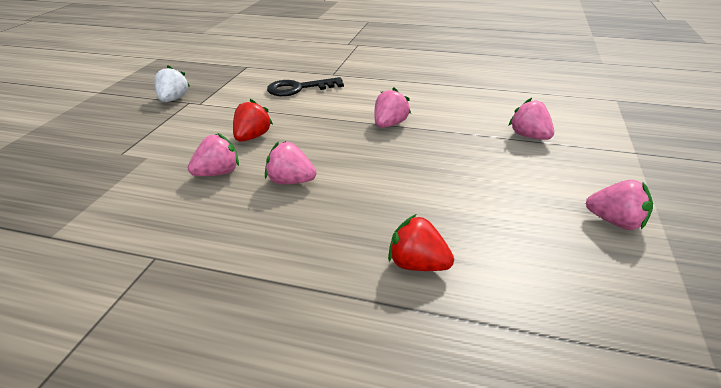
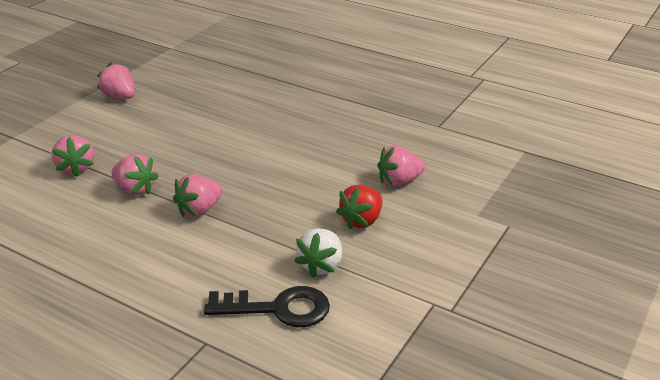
camera: 165 degrees left, 0 degrees up
white strawberry [154,66,190,102] -> white strawberry moved to [294,228,342,278]
pink strawberry [265,141,317,184] -> pink strawberry moved to [112,154,159,196]
red strawberry [388,214,454,271] -> none

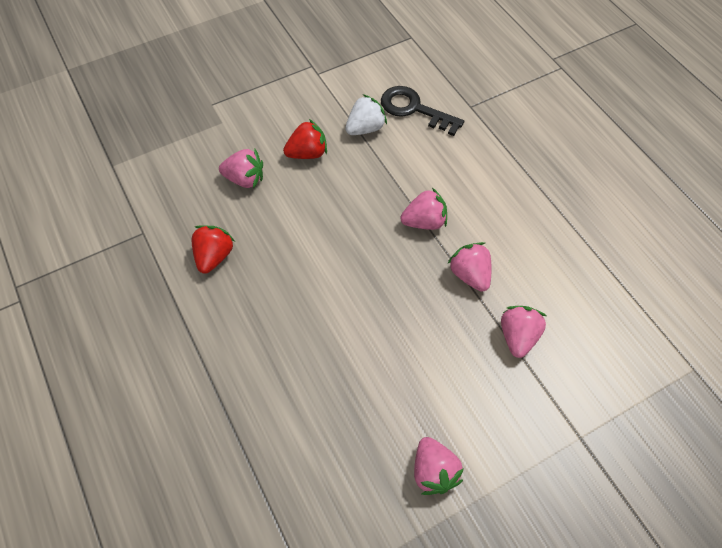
camera: 150 degrees left, 25 degrees up
none -> red strawberry [191,225,234,274]

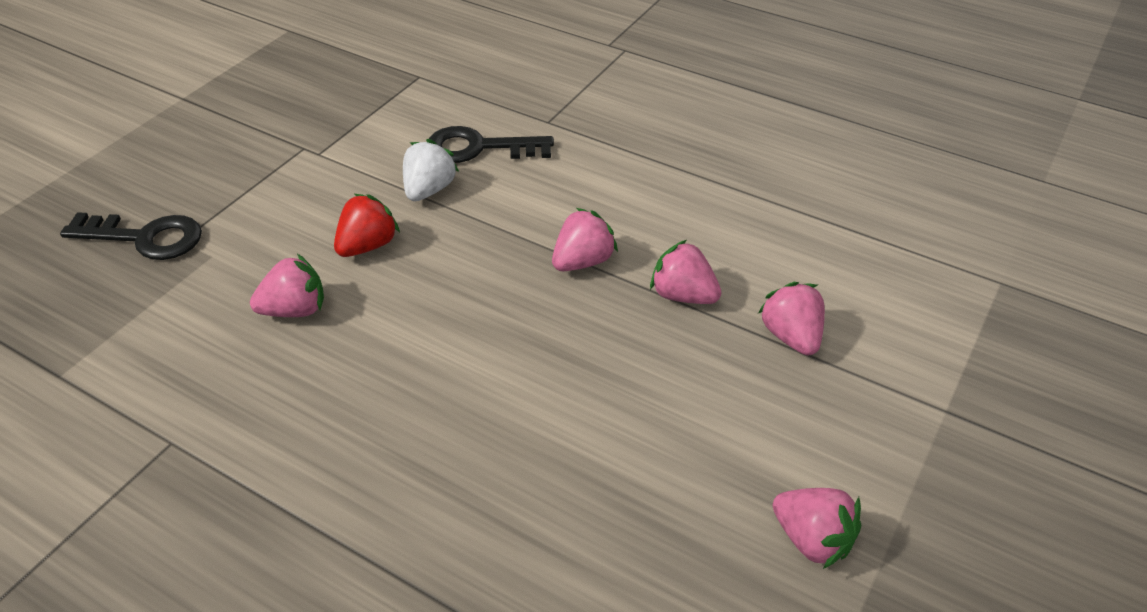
camera: 30 degrees left, 15 degrees down
red strawberry [191,225,234,274] -> none
none -> black key [60,212,202,260]

